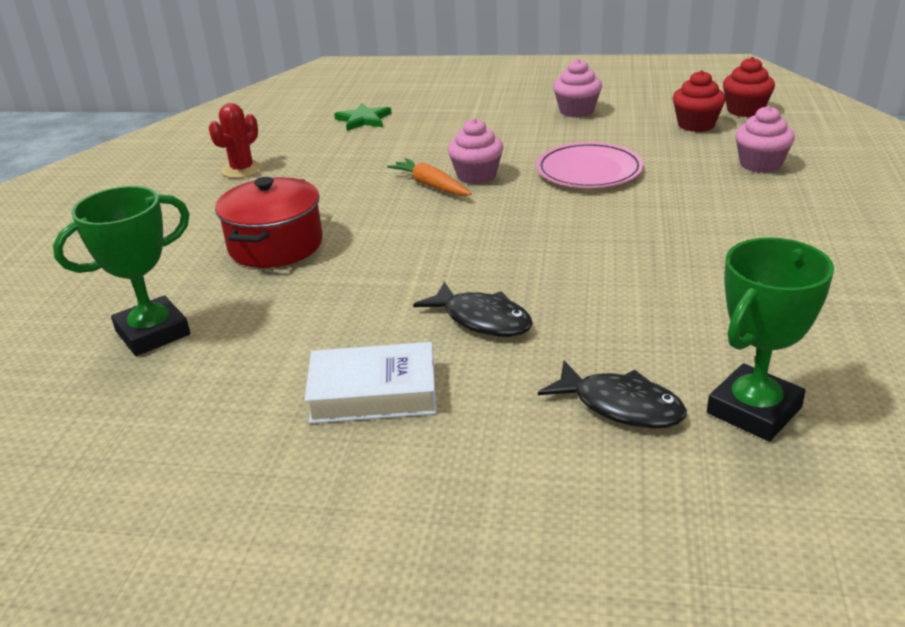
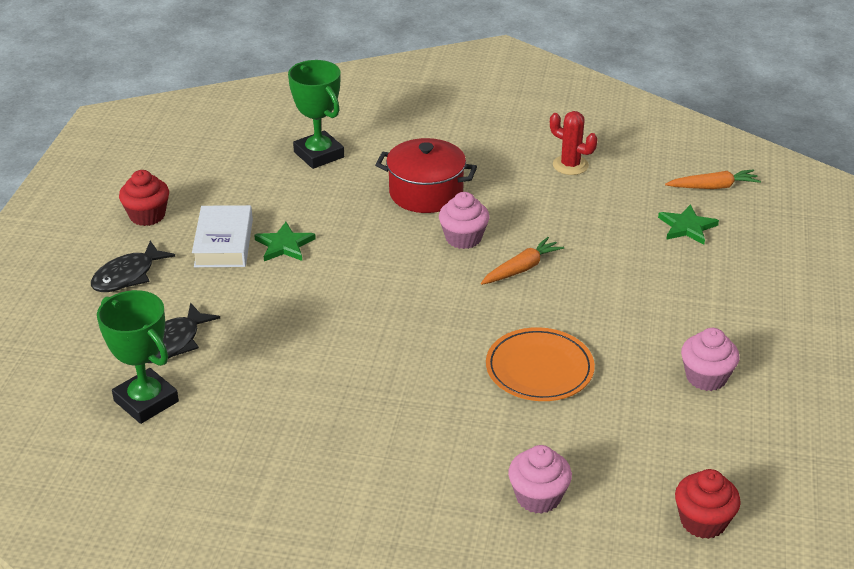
camera: 90 degrees right, 5 degrees up
black fish [413,281,533,337] -> black fish moved to [91,241,175,292]
pink cupcake [448,118,503,184] -> pink cupcake moved to [439,192,489,249]
pink plate [536,142,644,188] -> orange plate [486,327,595,401]
red cupcake [673,70,726,132] -> red cupcake moved to [119,170,169,226]
none -> green star [254,222,316,261]
none -> orange carrot [665,169,761,189]

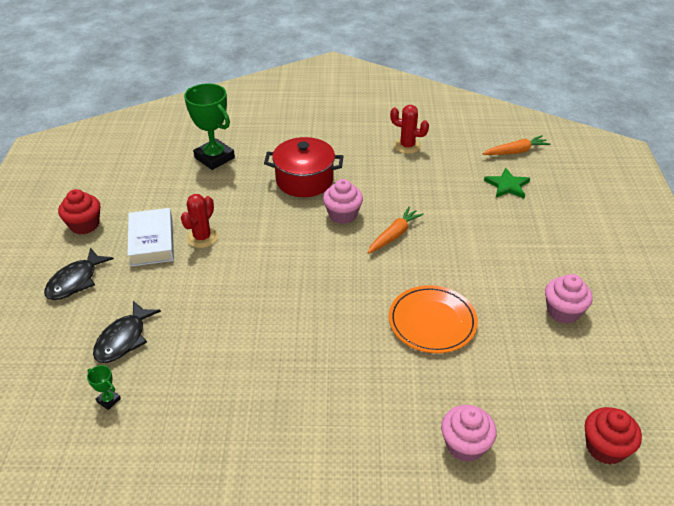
camera: 10 degrees left, 5 degrees up
green trophy [97,290,179,424] -> green trophy [87,365,121,410], size x0.41
green star [254,222,316,261] -> red cactus [181,194,218,248]

